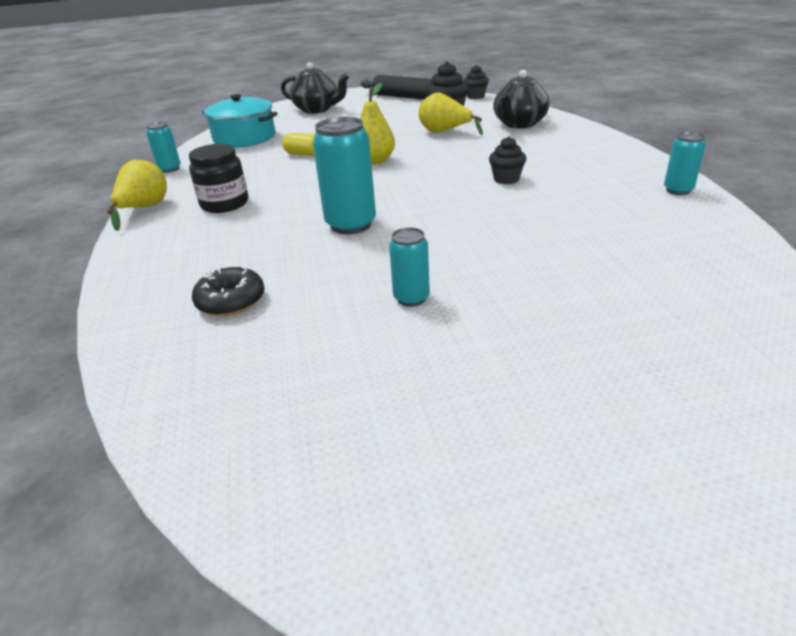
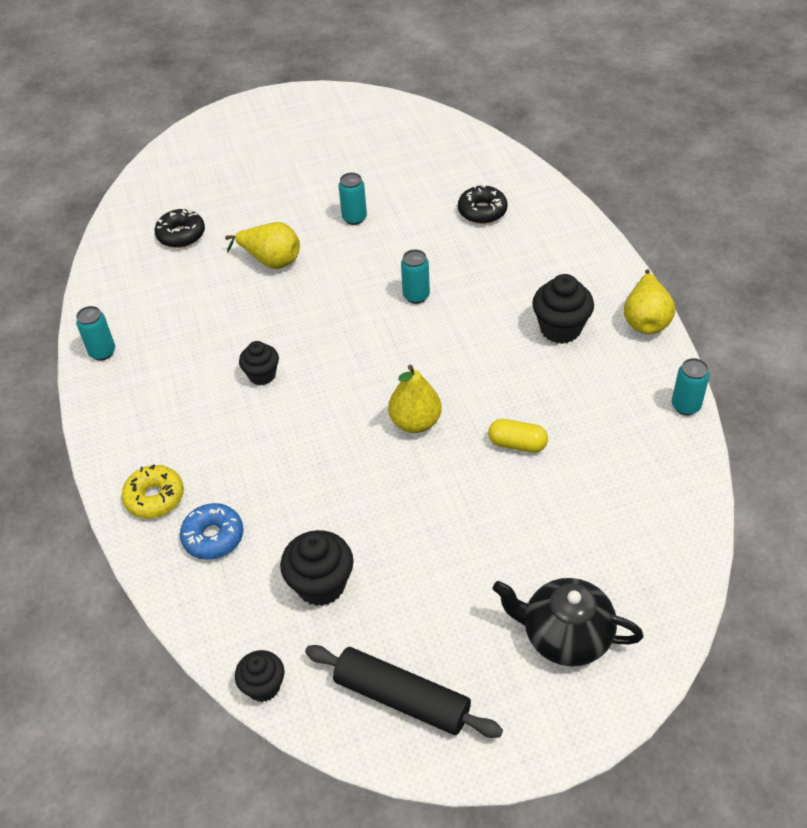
camera: 175 degrees right, 15 degrees up
black jar [189,144,248,213] -> black cupcake [532,274,594,344]
turquoise pot [202,94,278,148] -> none
turquoise can [313,117,376,234] -> turquoise can [401,249,430,304], size x0.57
yellow pear [419,92,483,135] -> yellow pear moved to [225,222,300,269]
black teapot [493,70,549,128] -> blue donut [180,503,244,560]
none -> yellow donut [122,464,184,519]
none -> black donut [154,209,205,248]

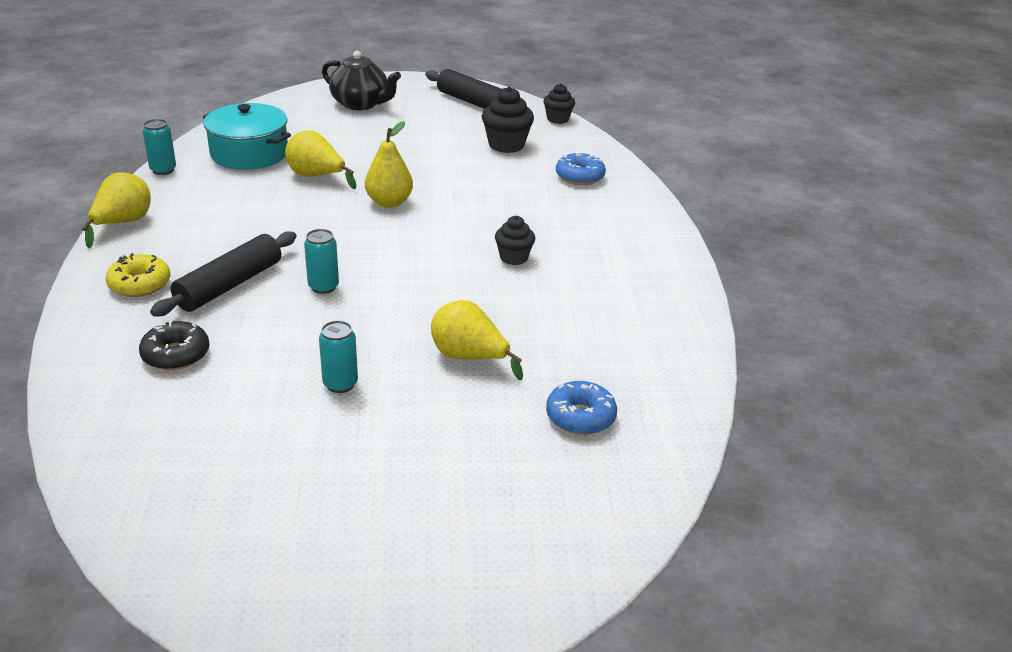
camera: 170 degrees left, 15 degrees down
turquoise can [76,306,115,361] -> none
yellow donut [122,464,184,519] -> yellow donut moved to [106,253,170,297]
black donut [154,209,205,248] -> blue donut [546,381,617,435]
yellow capsule [488,419,548,453] -> yellow pear [285,130,356,189]
black cupcake [532,274,594,344] -> none
none -> black rolling pin [150,231,297,316]
none -> turquoise pot [203,103,291,170]

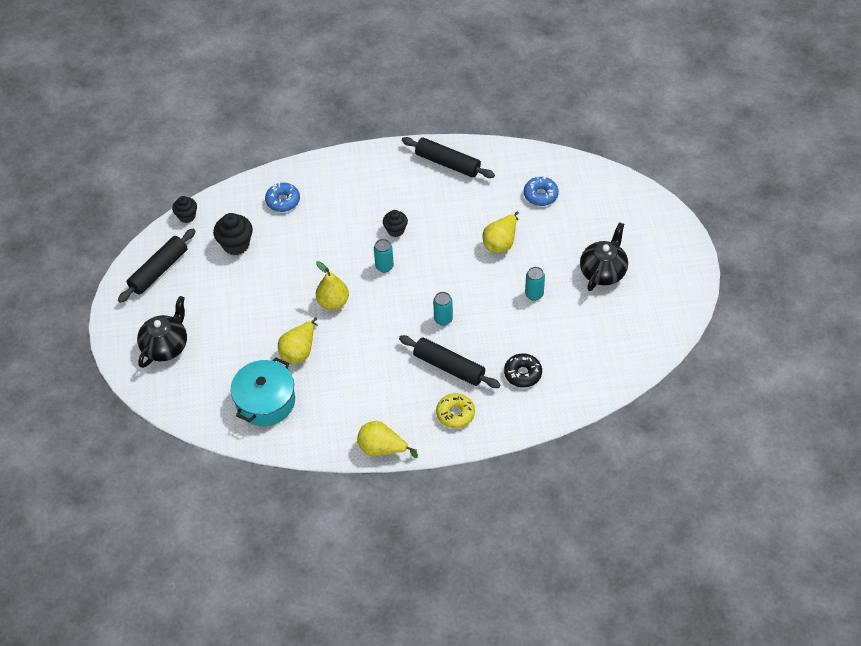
camera: 90 degrees left, 20 degrees up
turquoise can [143,119,176,175] -> turquoise can moved to [374,239,394,273]
none -> black rolling pin [402,137,495,178]
none -> black teapot [580,222,628,291]

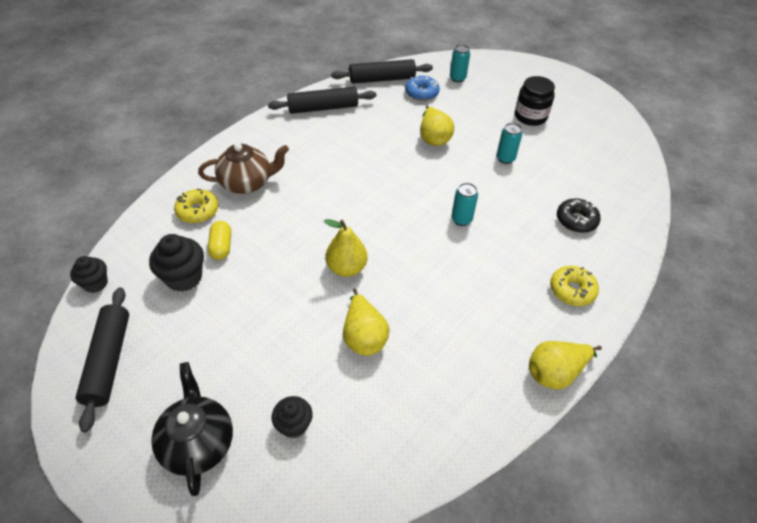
camera: 45 degrees left, 5 degrees down
turquoise pot [231,358,295,426] -> none
blue donut [265,182,300,212] -> yellow donut [174,189,218,223]
turquoise can [374,239,394,273] -> turquoise can moved to [450,44,470,82]
black cupcake [383,210,408,237] -> black cupcake moved to [271,396,313,438]
black rolling pin [399,335,500,388] -> black rolling pin moved to [331,59,433,84]
black teapot [580,222,628,291] -> black jar [515,76,555,126]
none -> brown teapot [198,143,289,194]
none -> yellow capsule [208,221,231,260]

